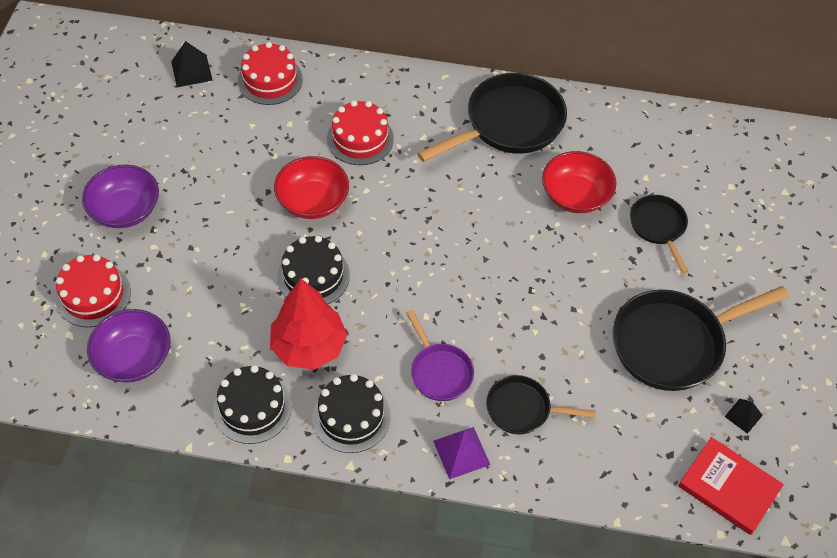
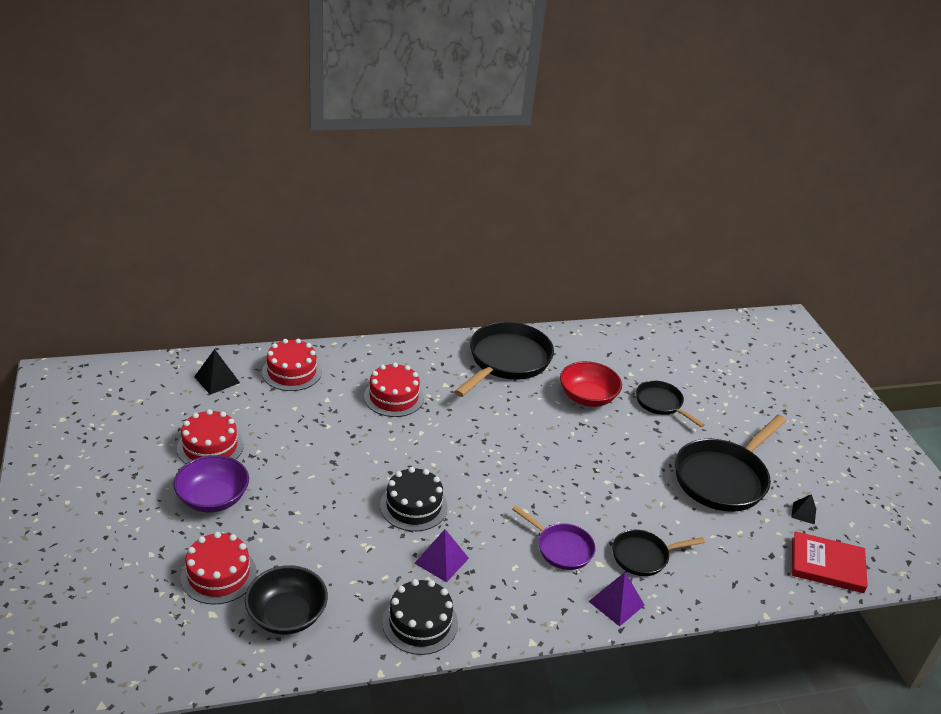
camera: 25 degrees left, 20 degrees down
purple bowl [87,309,171,383] -> black bowl [245,565,328,635]
red tree [270,278,347,370] -> purple pyramid [414,529,469,582]
red bowl [274,156,349,219] -> none
black cake [312,374,391,453] -> none
none -> red cake [177,409,244,464]

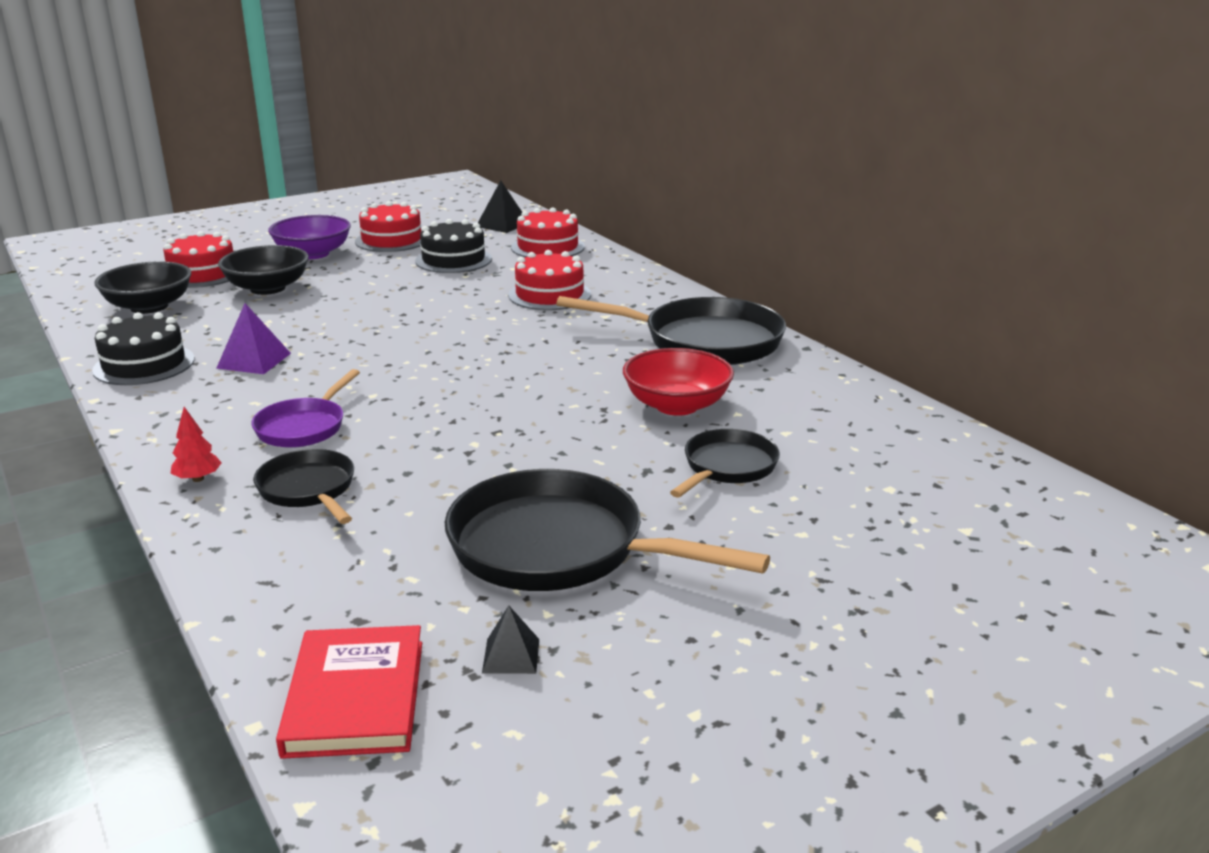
camera: 75 degrees right, 10 degrees down
black cake [380,467,448,531] -> black cake moved to [415,219,492,273]
purple pyramid [588,572,645,627] -> red tree [170,407,222,482]
none -> black bowl [218,245,309,295]

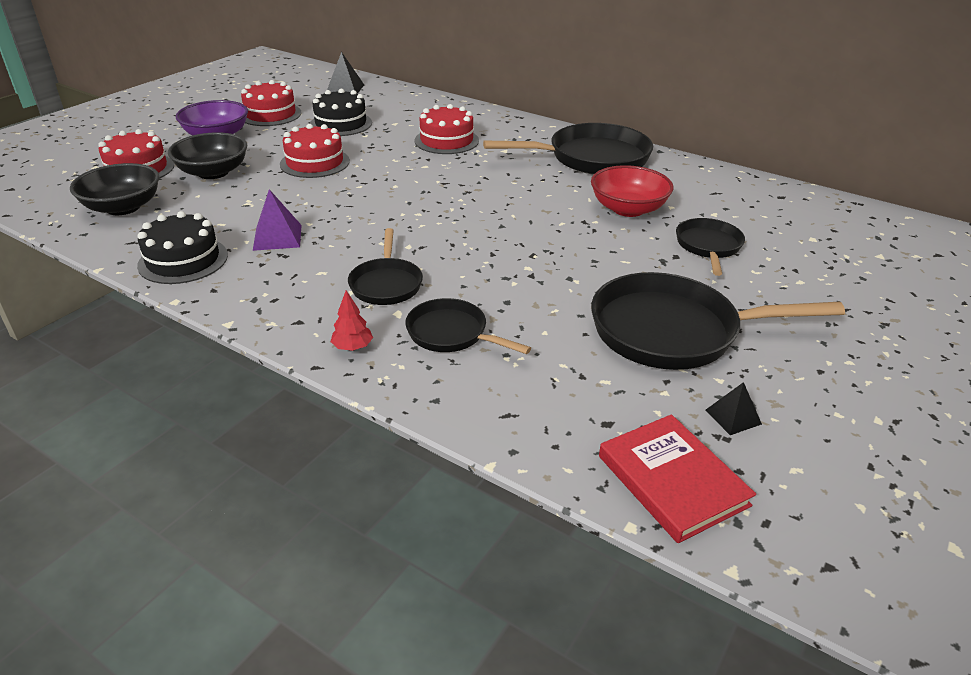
camera: 25 degrees left, 10 degrees up
purple pan [251,369,360,448] -> black pan [348,228,423,305]
red cake [511,207,585,257] -> red cake moved to [280,124,350,178]

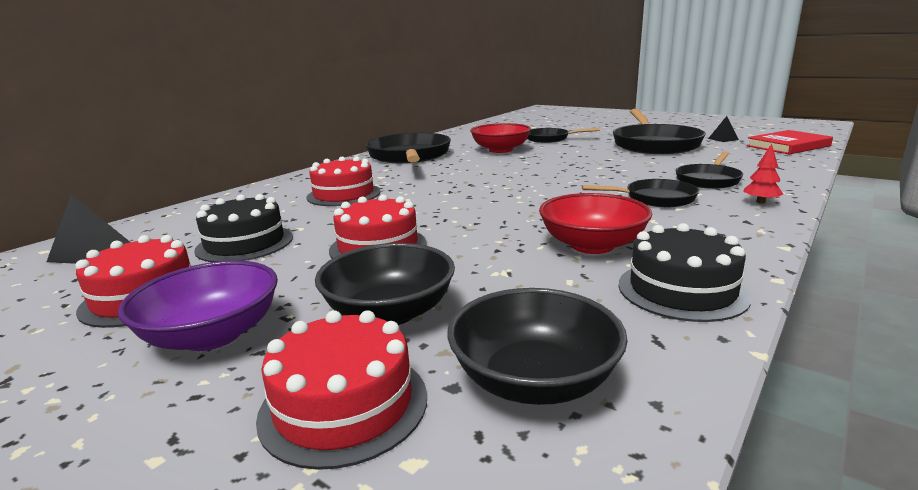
camera: 85 degrees left, 15 degrees down
purple pyramid [253,189,301,251] -> red bowl [539,193,652,254]

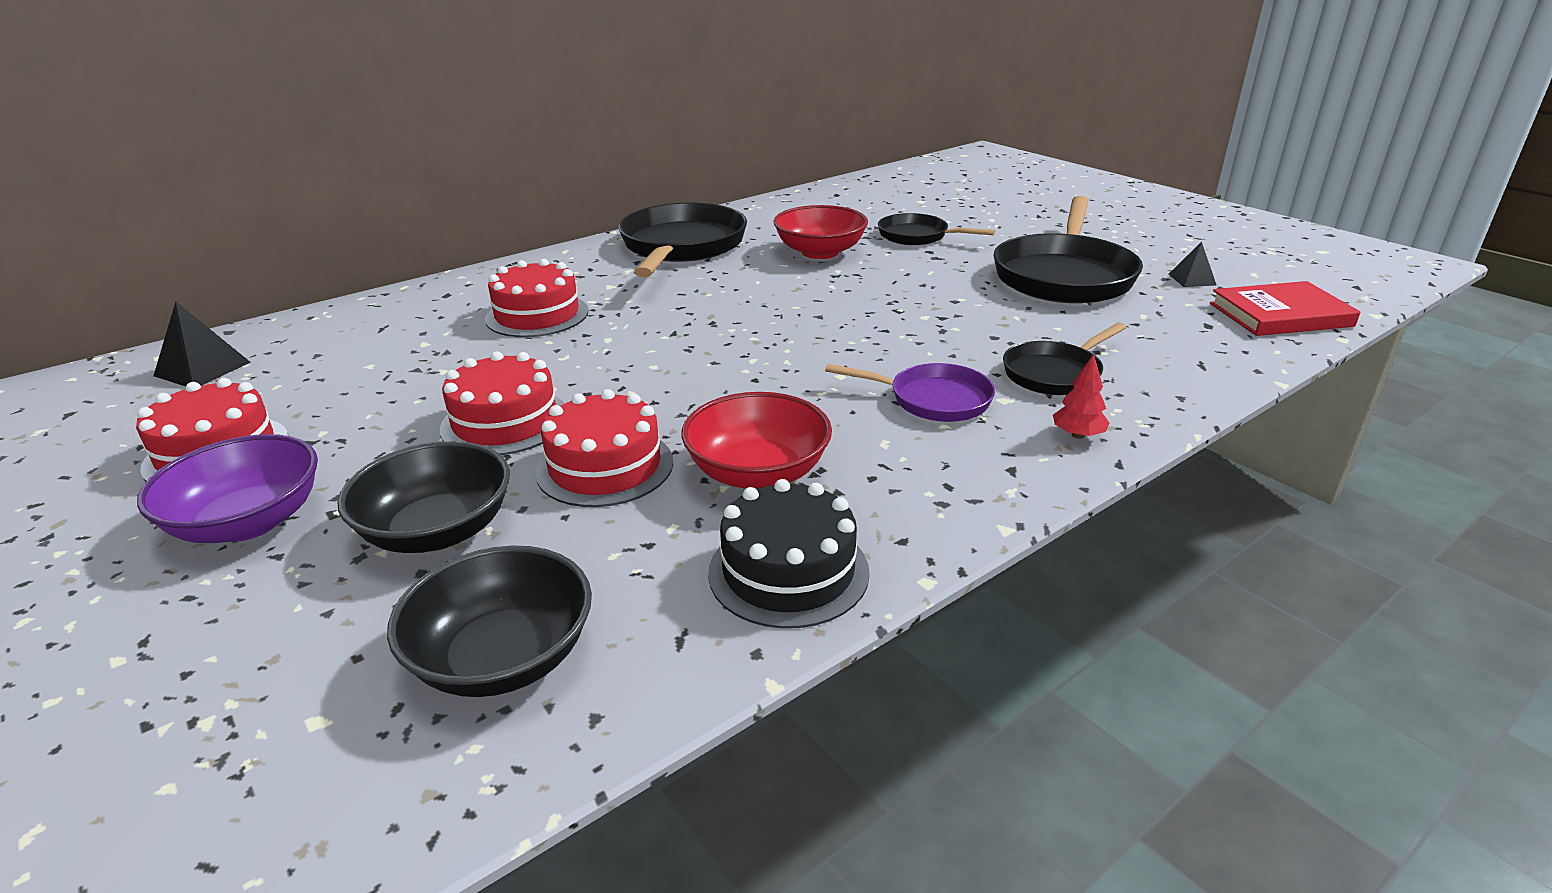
camera: 15 degrees right, 10 degrees up
black cake [194,194,293,262] -> none
red cake [256,310,427,470] -> red cake moved to [535,389,673,507]
black pan [582,179,699,207] -> purple pan [825,363,995,422]

